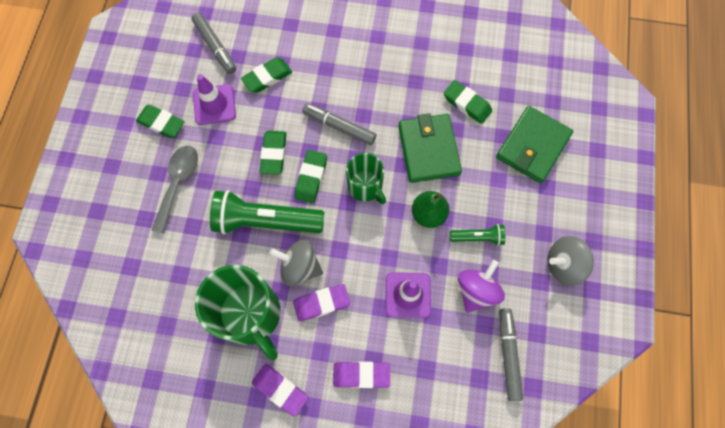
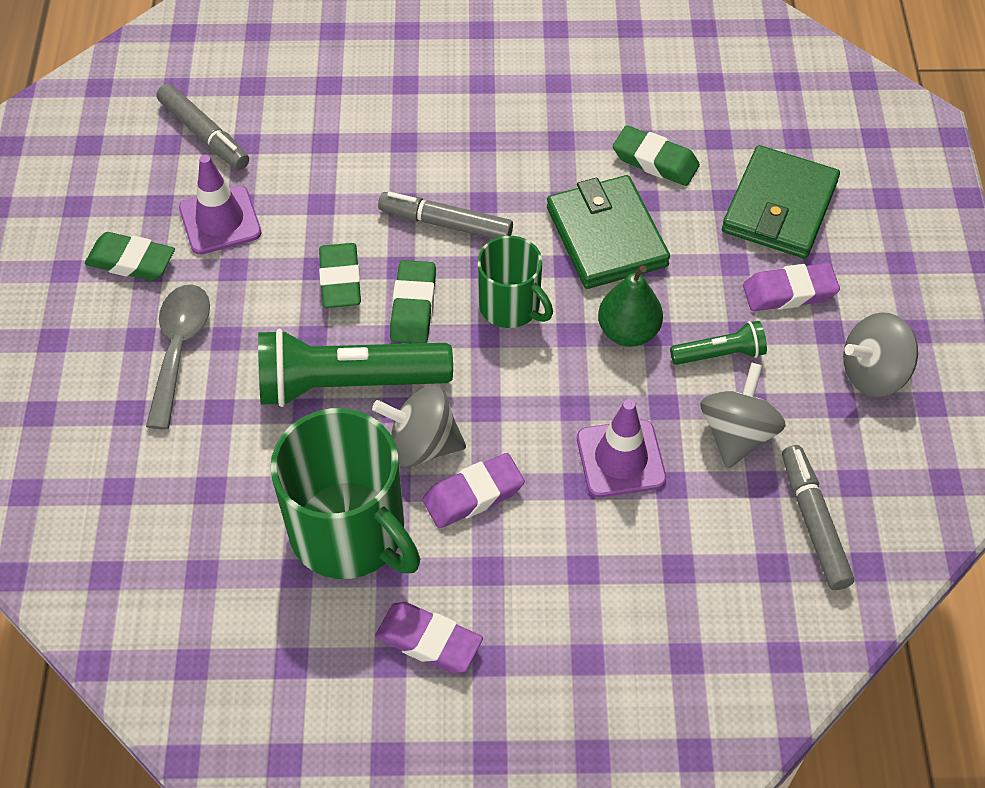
camera: 10 degrees left, 15 degrees down
green eraser [241,58,292,93] -> none
purple eraser [333,361,390,388] -> purple eraser moved to [743,263,840,311]
purple spinning top [458,260,505,313] -> grey spinning top [700,362,786,469]

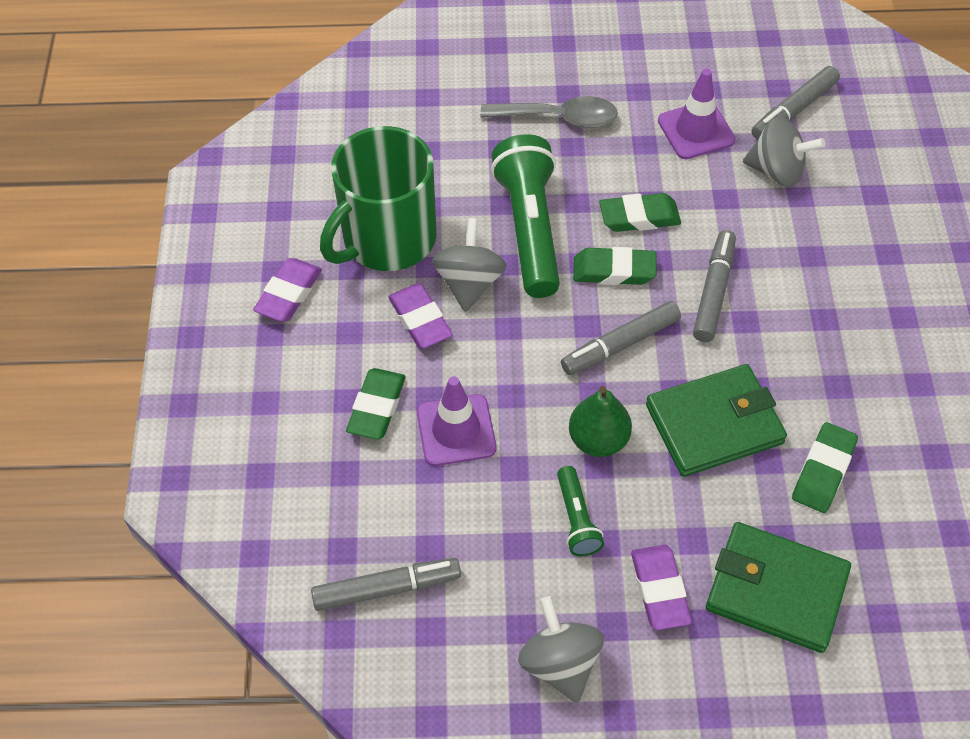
camera: 90 degrees right, 0 degrees up
green eraser [85,232,175,281] -> green eraser moved to [346,368,406,440]
green mug [477,236,553,328] -> grey marker [561,301,681,375]
grey spinning top [700,362,786,469] -> grey spinning top moved to [743,117,825,187]

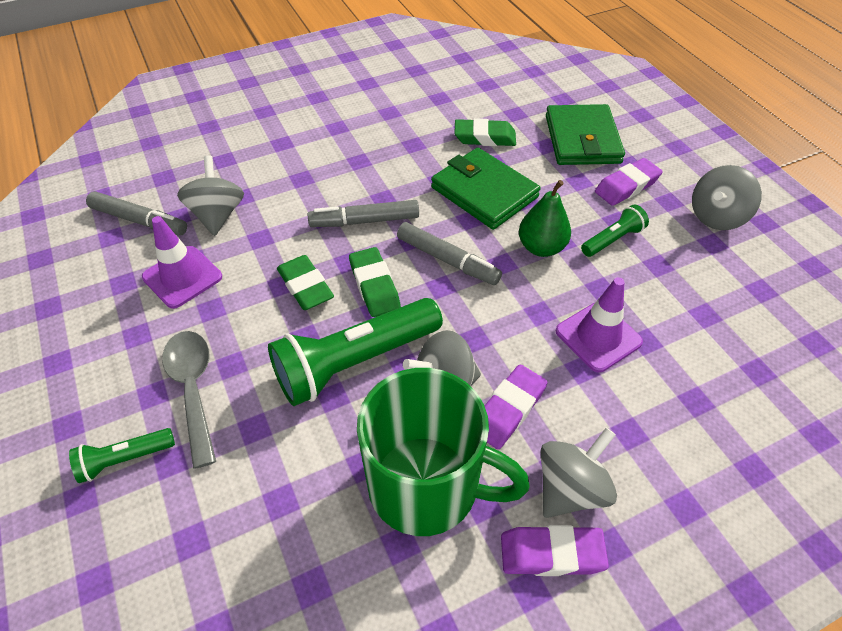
camera: 115 degrees left, 5 degrees down
grey marker [311,558,461,611] -> none
green eraser [346,368,406,440] -> none
none -> green flashlight [69,428,175,483]
none -> grey spinning top [541,428,617,518]

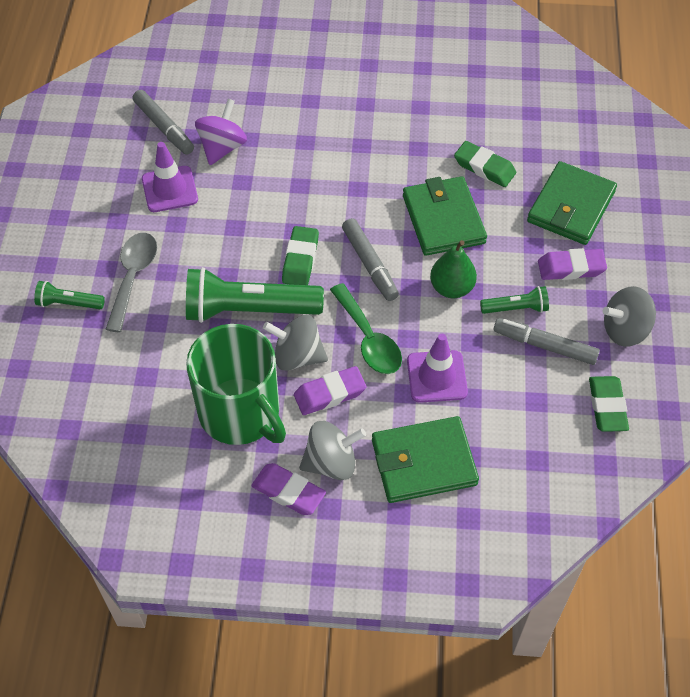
camera: 30 degrees right, 5 degrees up
grey spinning top [177,156,244,236] -> purple spinning top [195,99,247,165]
green eraser [277,255,334,310] -> green eraser moved to [589,376,629,432]
grey marker [308,200,419,227] -> grey marker moved to [493,318,600,365]
none -> green spoon [330,283,402,374]
none -> green wallet [372,416,479,503]

